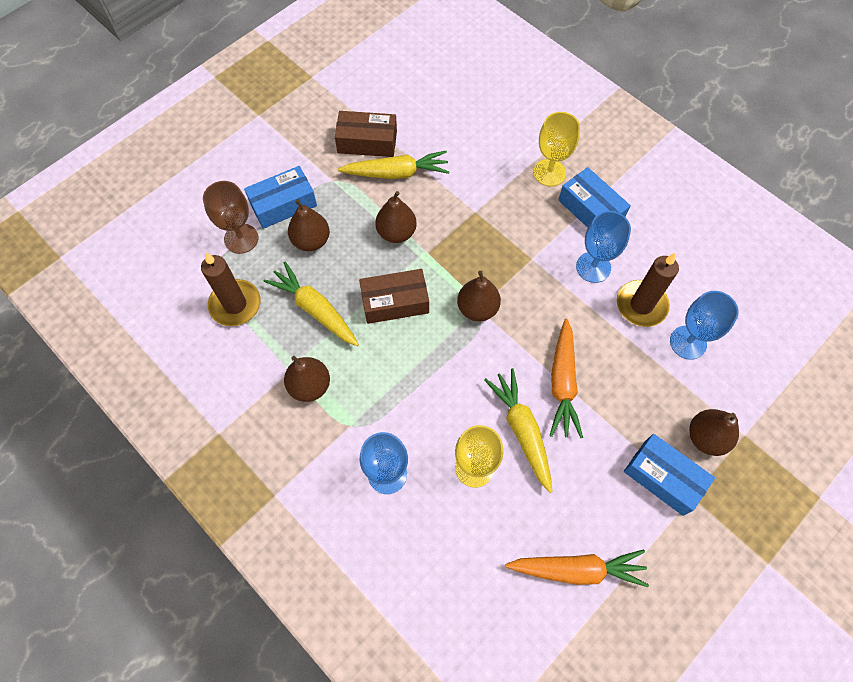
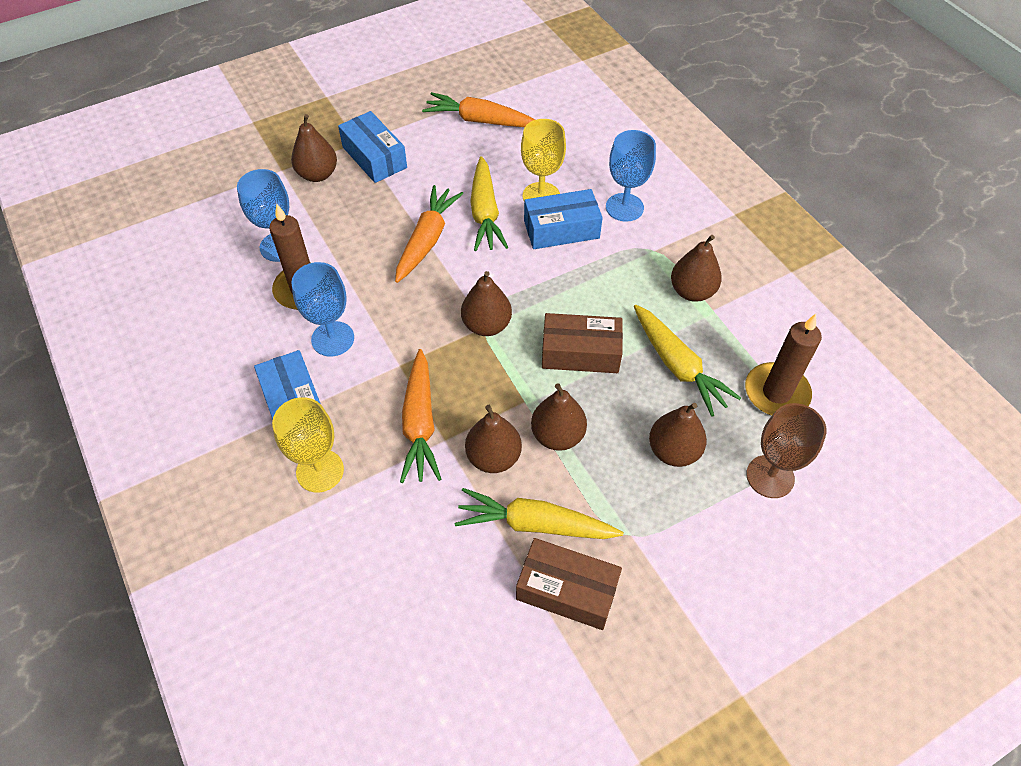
camera: 165 degrees left, 10 degrees down
blue box [244,166,317,229] -> blue box moved to [524,189,603,249]
none -> orange carrot [400,349,441,483]
none -> brown pear [465,405,522,473]

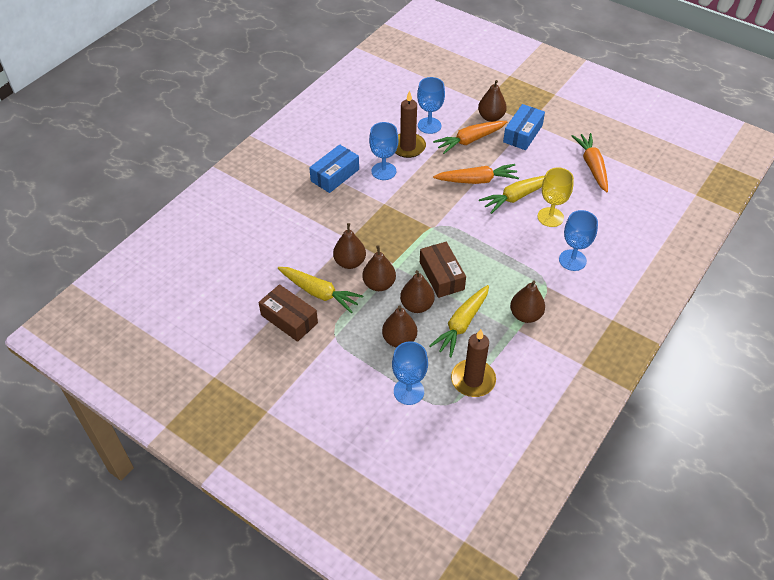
camera: 65 degrees right, 5 degrees down
yellow goblet [272,397,344,492] -> none
orange carrot [400,349,441,483] -> orange carrot moved to [433,121,507,154]
yellow carrot [455,488,623,539] -> yellow carrot turned 135 degrees clockwise [278,267,363,313]
brown pear [461,271,512,336] -> brown pear moved to [400,270,434,313]
brown box [516,538,622,630] -> brown box turned 45 degrees counterclockwise [259,284,318,342]
blue box [524,189,603,249] -> none
brown goblet [746,403,827,498] -> blue goblet [392,341,428,405]

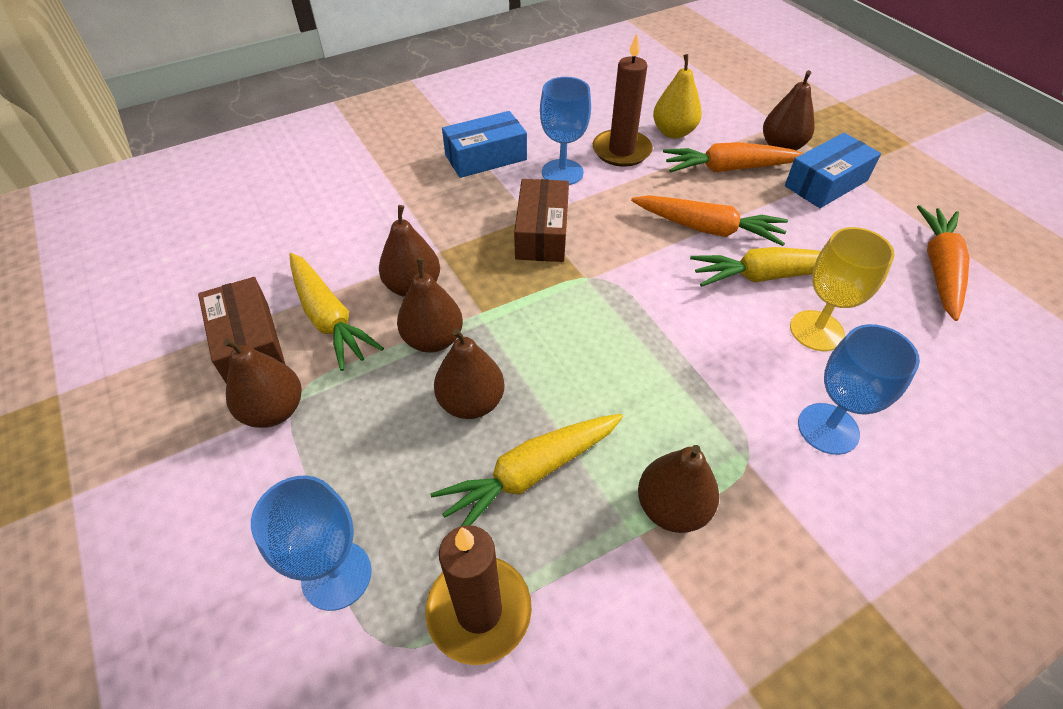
camera: 25 degrees right, 0 degrees up
brown pear [382,305,417,348] -> brown pear moved to [223,338,302,428]
blue goblet [417,77,445,134] -> yellow pear [653,54,702,139]
brown box [420,242,466,298] -> brown box moved to [514,179,569,262]

